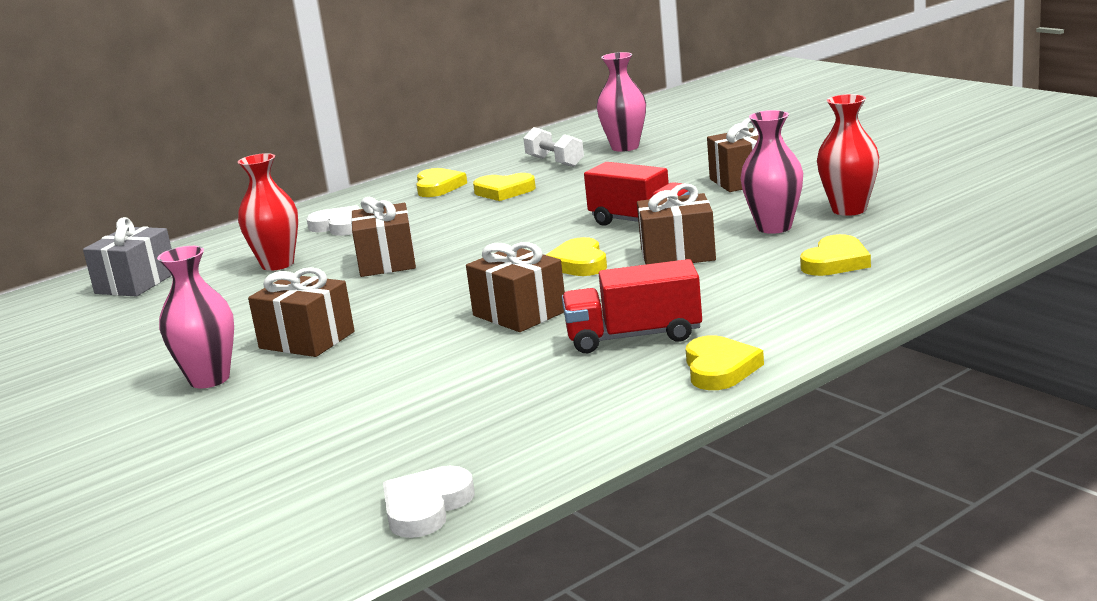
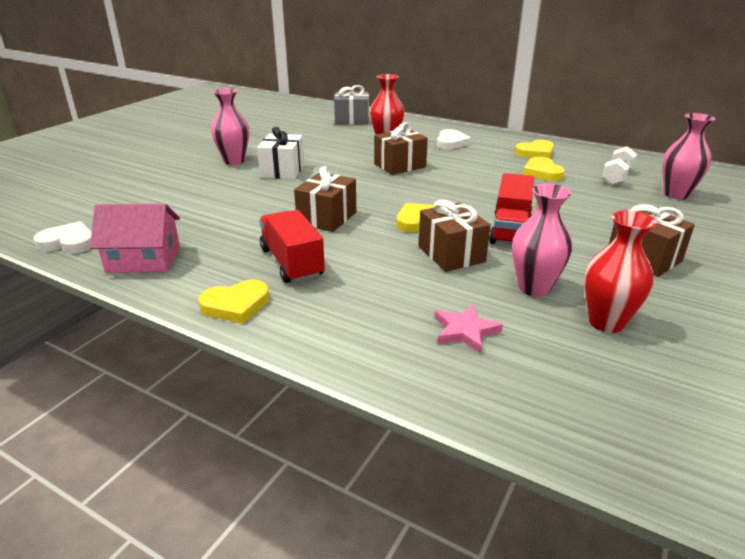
camera: 65 degrees right, 10 degrees up
brown gift [248,267,355,357] -> white gift [257,127,304,179]
yellow heart [800,234,871,276] -> pink star [435,304,503,354]
none -> pink house [90,204,180,273]

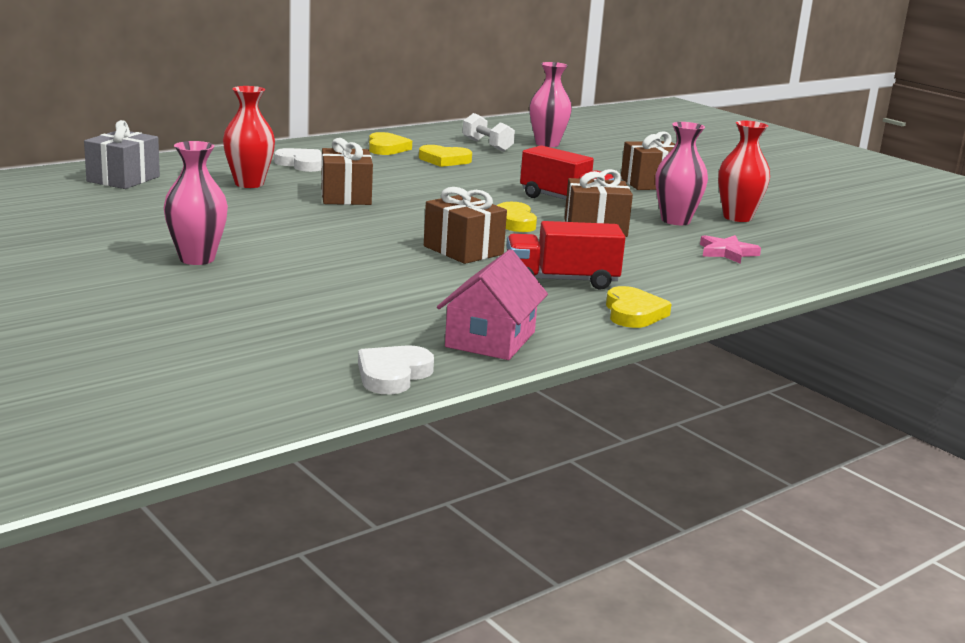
camera: 70 degrees left, 10 degrees down
white gift [257,127,304,179] -> none

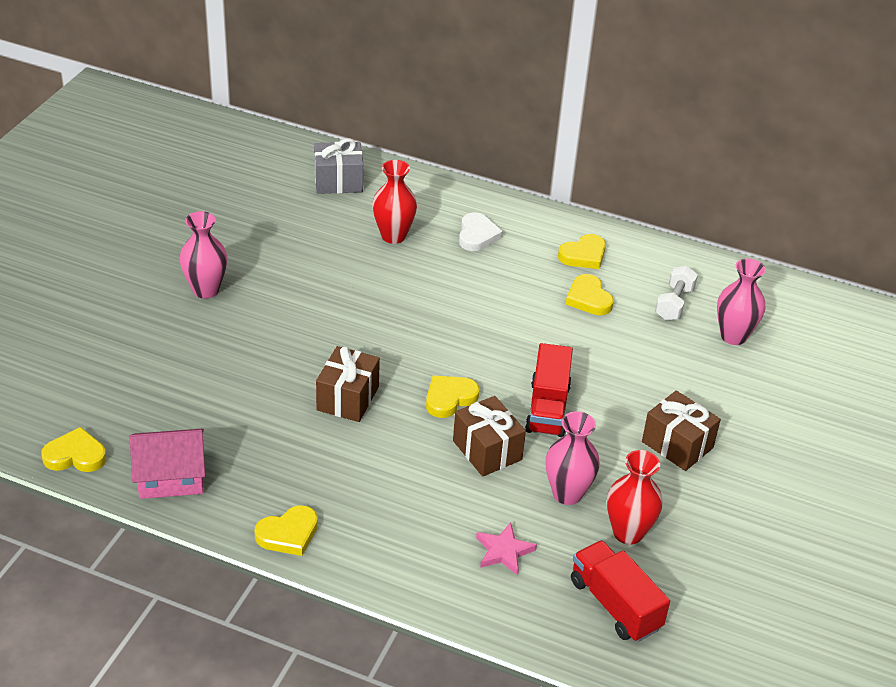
camera: 60 degrees right, 20 degrees up
brown gift [321,138,373,205] -> none
white heart [358,345,434,394] -> yellow heart [41,427,106,472]
red truck [506,221,625,290] -> red truck moved to [571,540,670,642]

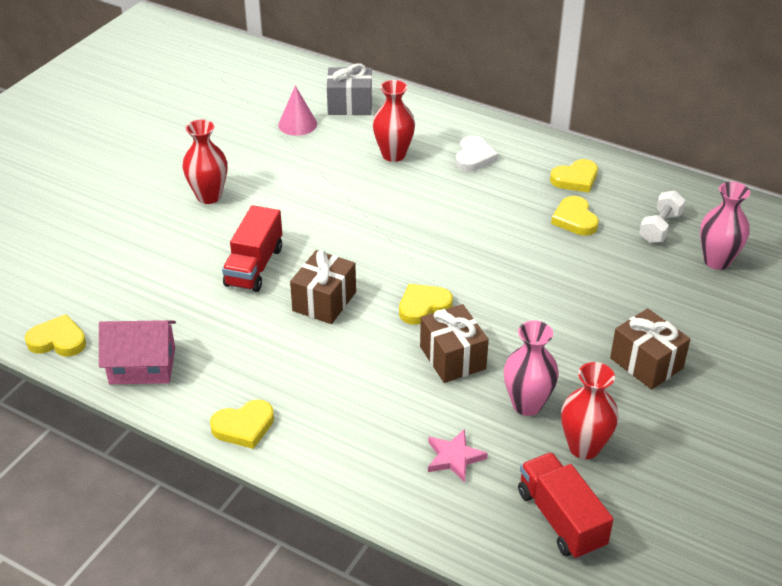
camera: 10 degrees right, 0 degrees up
pink vase [179,211,227,299] -> red vase [182,119,227,204]
red truck [525,343,573,437] -> red truck moved to [222,205,282,292]
none -> pink cone [278,85,317,136]

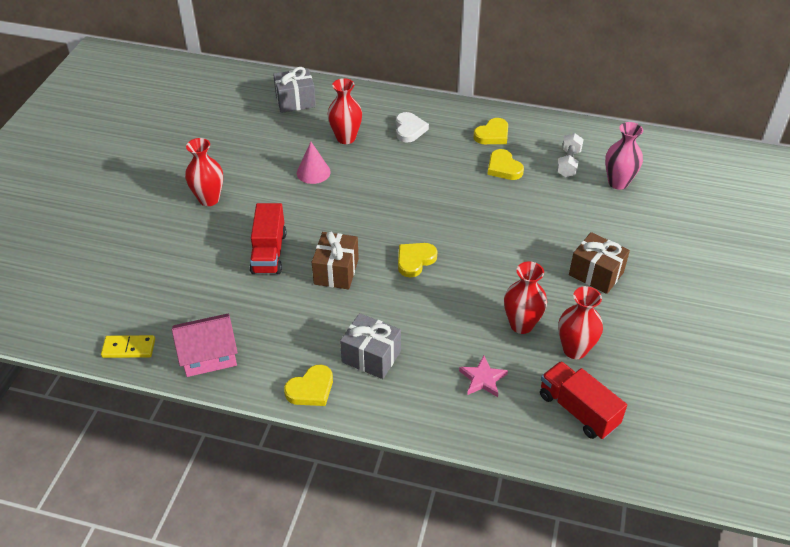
camera: 15 degrees left, 5 degrees up
yellow heart [25,314,86,357] -> yellow domino [101,335,155,358]
pink cone [278,85,317,136] -> pink cone moved to [297,142,331,184]
brown gift [420,304,489,383] -> none
pink vase [504,321,559,416] -> red vase [504,261,547,334]
none -> grey gift [340,313,401,379]

